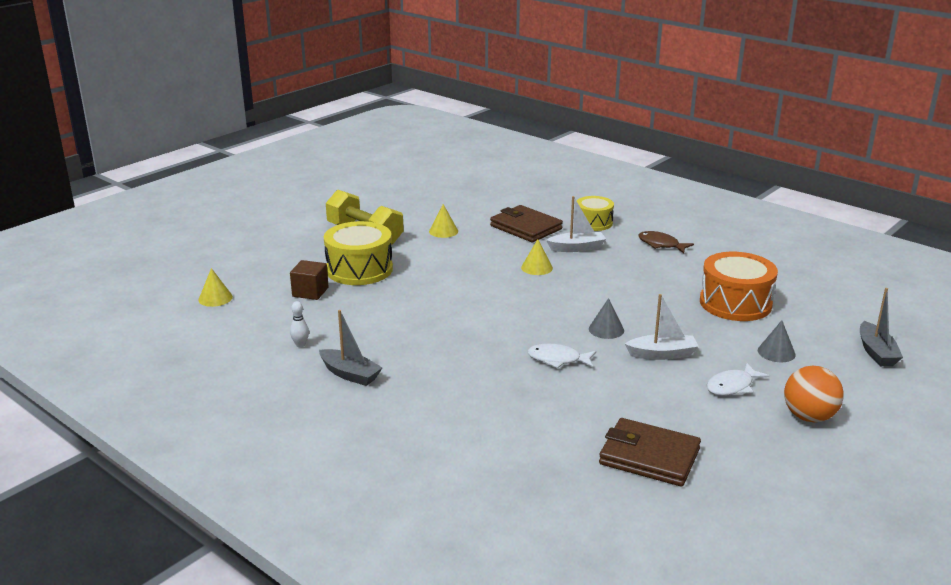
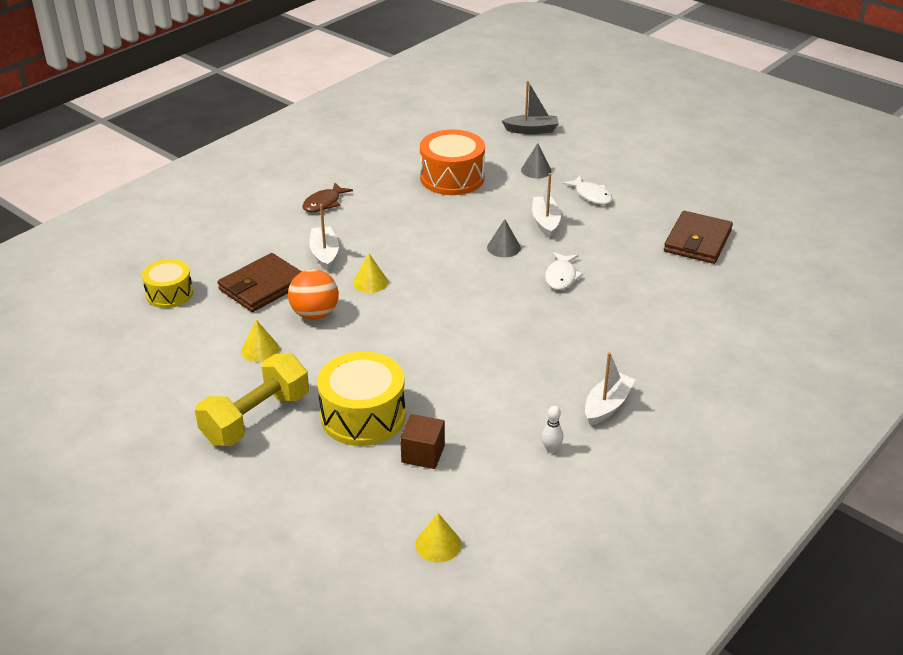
camera: 90 degrees left, 10 degrees up
grey boat [319,310,383,386] -> white boat [585,352,636,426]
yellow drum [577,196,614,231] -> yellow drum moved to [142,259,193,308]
orange ball [784,366,844,422] -> orange ball moved to [288,269,339,320]

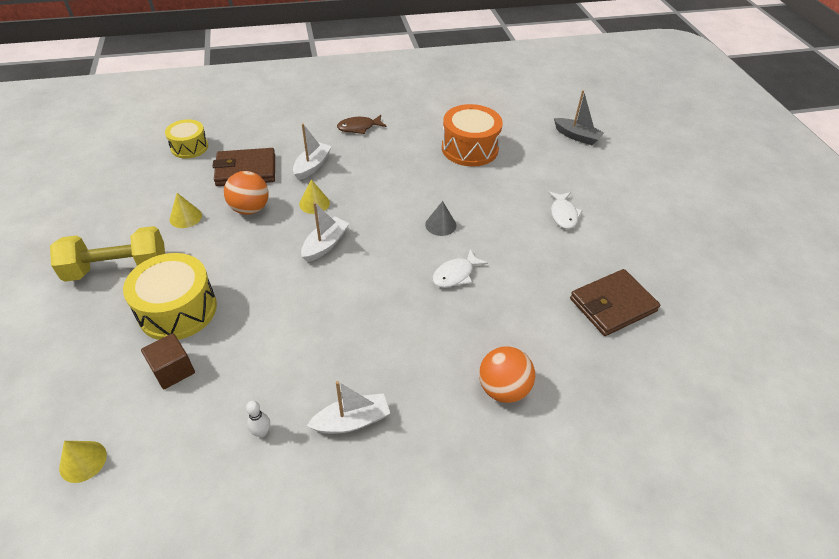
camera: 35 degrees right, 10 degrees up
grey cone [521,143,552,178] -> none
white boat [532,173,561,238] -> white boat moved to [301,202,349,262]
none -> orange ball [479,346,535,403]

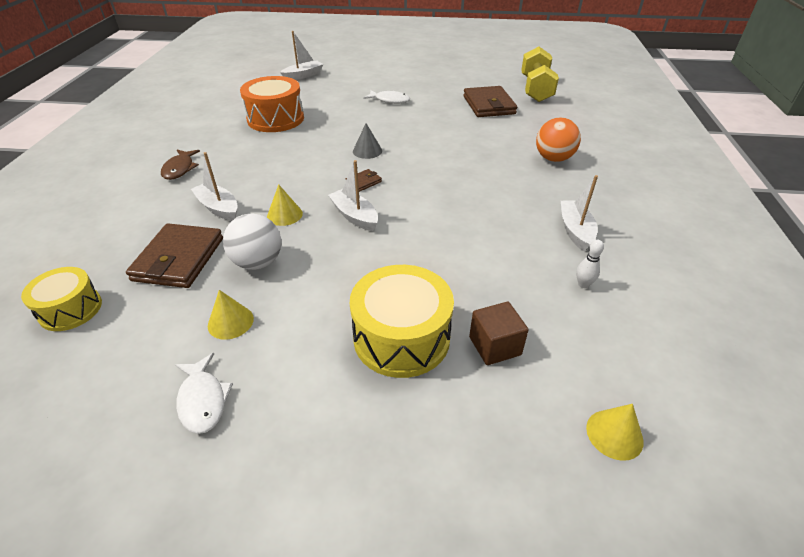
camera: 70 degrees left, 5 degrees down
yellow dumbbell [50,226,165,282] -> yellow dumbbell moved to [521,47,559,102]
orange ball [224,171,269,215] -> white ball [223,214,281,270]
white fish [432,249,488,288] -> white fish moved to [175,353,233,434]
grey boat [554,90,604,145] -> white boat [280,31,323,80]
none -> brown wallet [345,169,382,192]

